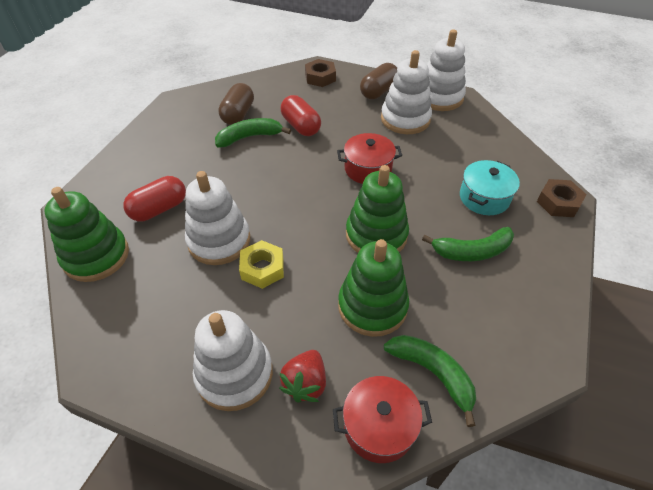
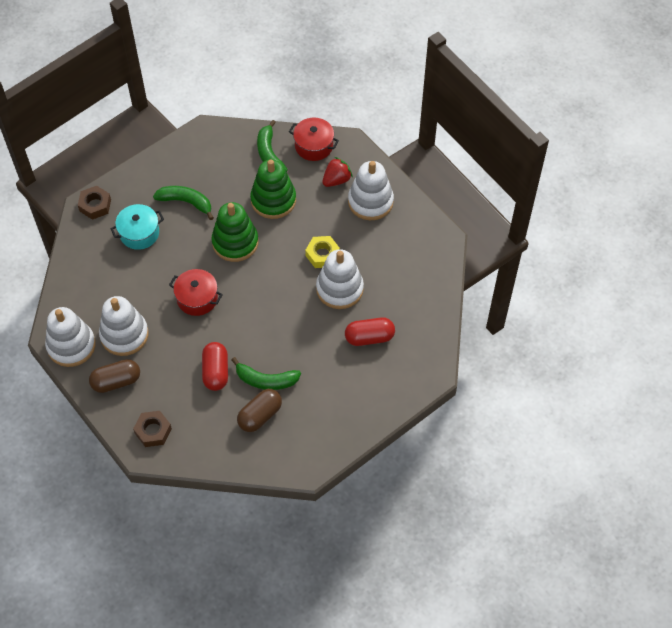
camera: 150 degrees left, 10 degrees up
green stacking toy [44,187,129,282] -> none

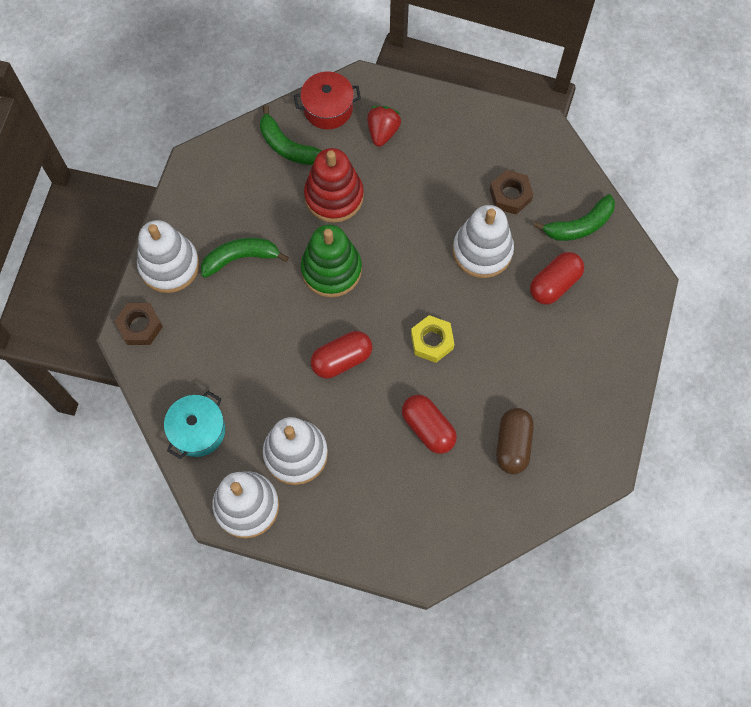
camera: 35 degrees left, 10 degrees up
brown capsule [89,359,140,393] -> none
turquoise pot [110,204,164,250] -> turquoise pot moved to [164,391,225,459]
brown nut [133,411,172,447] -> brown nut moved to [490,170,534,215]
red pot [169,269,223,316] -> red capsule [311,331,372,378]
green banana [231,357,301,390] -> green banana moved to [533,194,615,241]
green stacking toy [250,159,296,219] -> red stacking toy [304,148,364,223]
yellow nut [305,236,340,268] -> yellow nut moved to [411,315,455,363]
white stacking toy [348,161,394,220] -> white stacking toy moved to [137,220,200,293]

